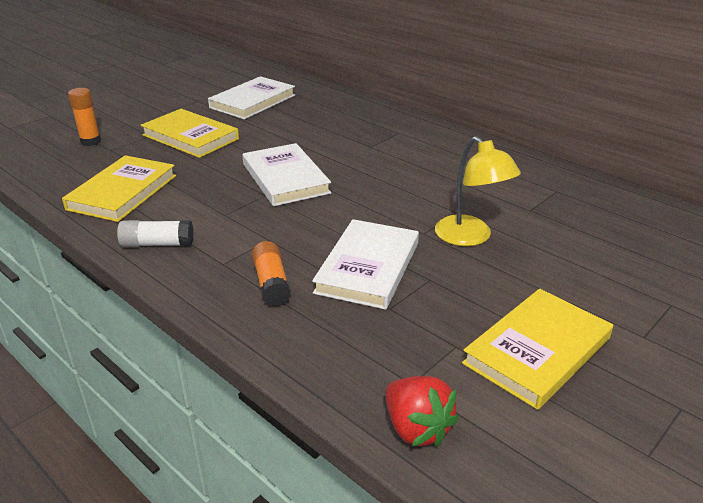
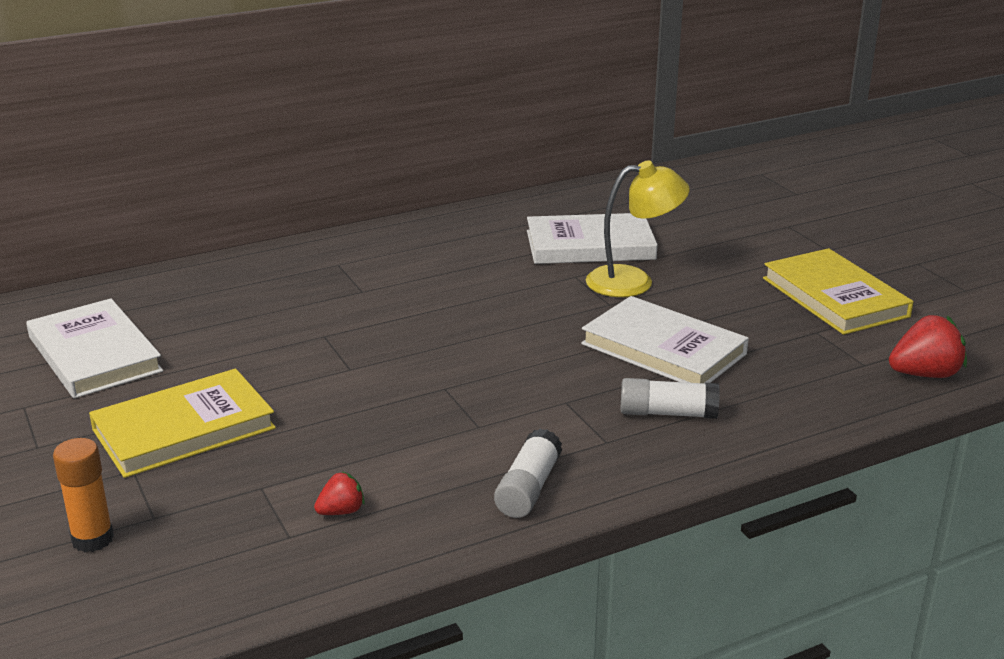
camera: 70 degrees left, 5 degrees down
yellow book [62,155,176,222] -> red strawberry [314,472,365,515]
white book [242,143,331,206] -> white book moved to [527,213,658,264]
orange glue stick [252,241,291,306] -> white glue stick [620,378,720,419]

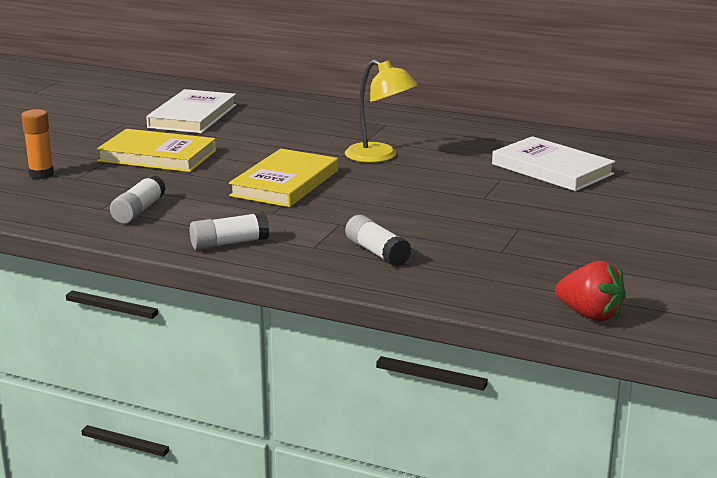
camera: 50 degrees right, 5 degrees down
red strawberry [314,472,365,515] -> white glue stick [110,174,166,224]
white book [581,296,749,383] -> none
yellow lamp [586,160,690,297] -> yellow lamp moved to [345,60,418,163]
yellow book [763,248,913,335] -> yellow book moved to [229,149,338,207]

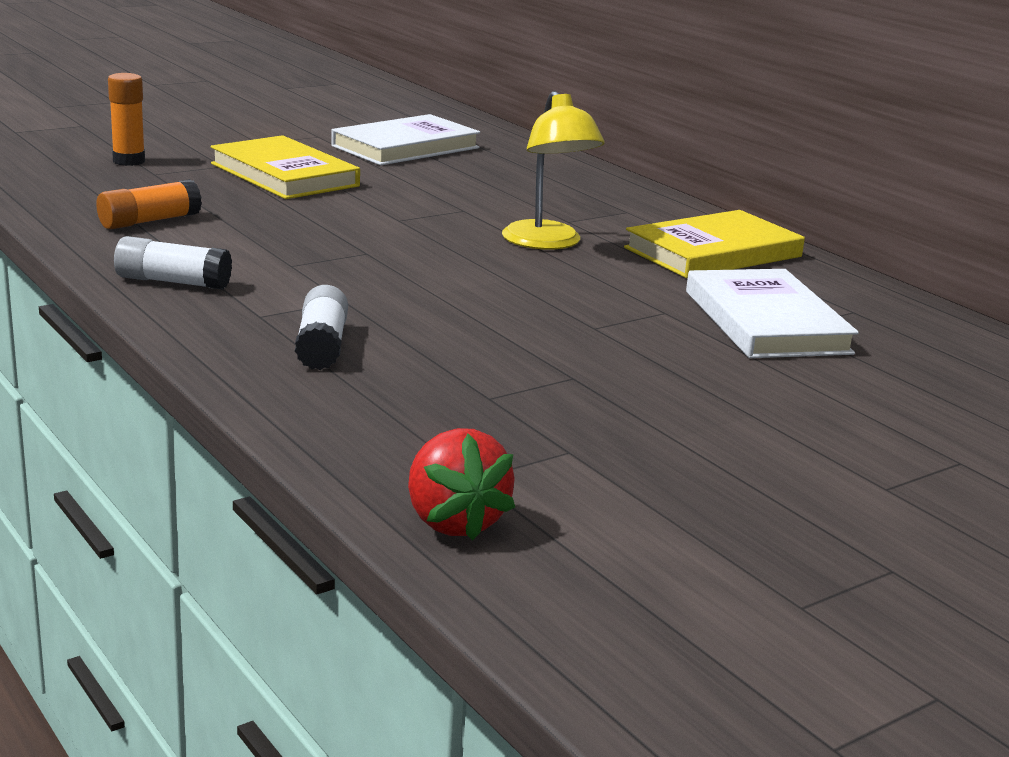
camera: 30 degrees right, 0 degrees up
white glue stick [110,174,166,224] -> orange glue stick [96,179,202,229]
yellow book [229,149,338,207] -> yellow book moved to [624,210,805,278]

